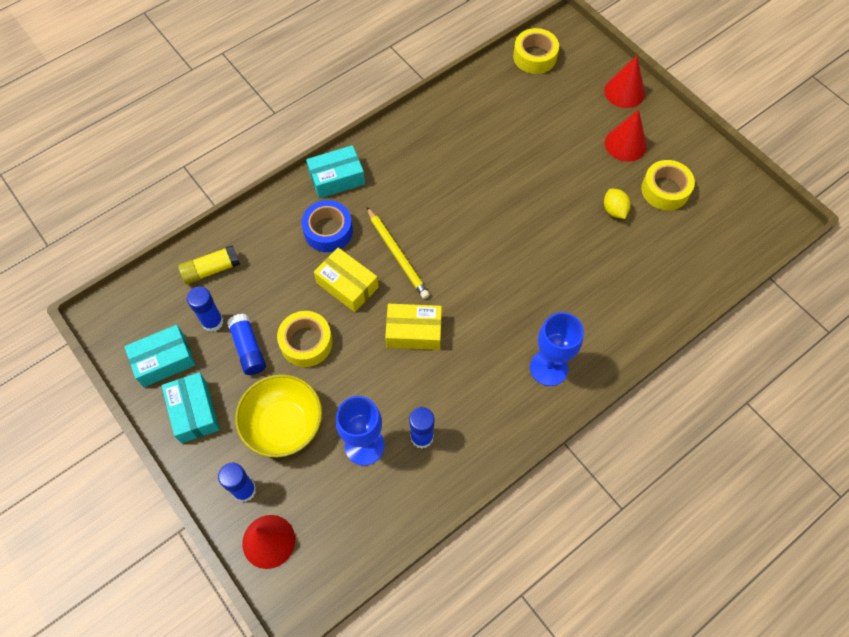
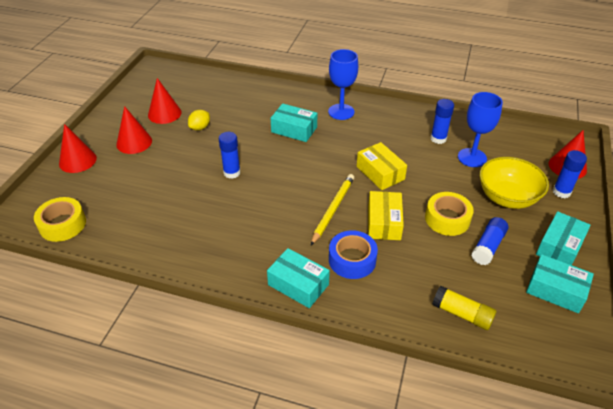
camera: 125 degrees left, 20 degrees down
blue glue stick [187,287,223,332] -> blue glue stick moved to [219,132,241,179]
yellow tape [641,160,695,210] -> red cone [148,78,181,124]
none -> turquoise box [271,103,317,142]

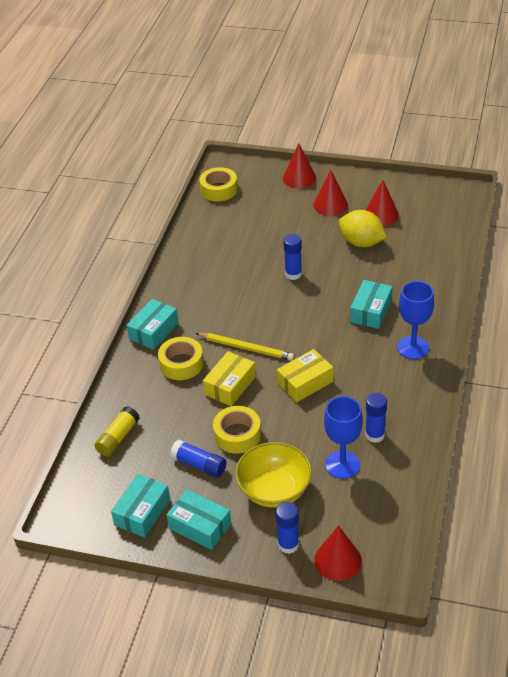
camera: 90 degrees right, 0 degrees up
yellow lemon [188,110,210,130] -> yellow lemon [339,210,387,247], size x1.77
blue tape [329,230,378,279] -> yellow tape [158,337,204,380]
yellow box [368,191,404,240] -> yellow box turned 60 degrees counterclockwise [203,351,256,406]

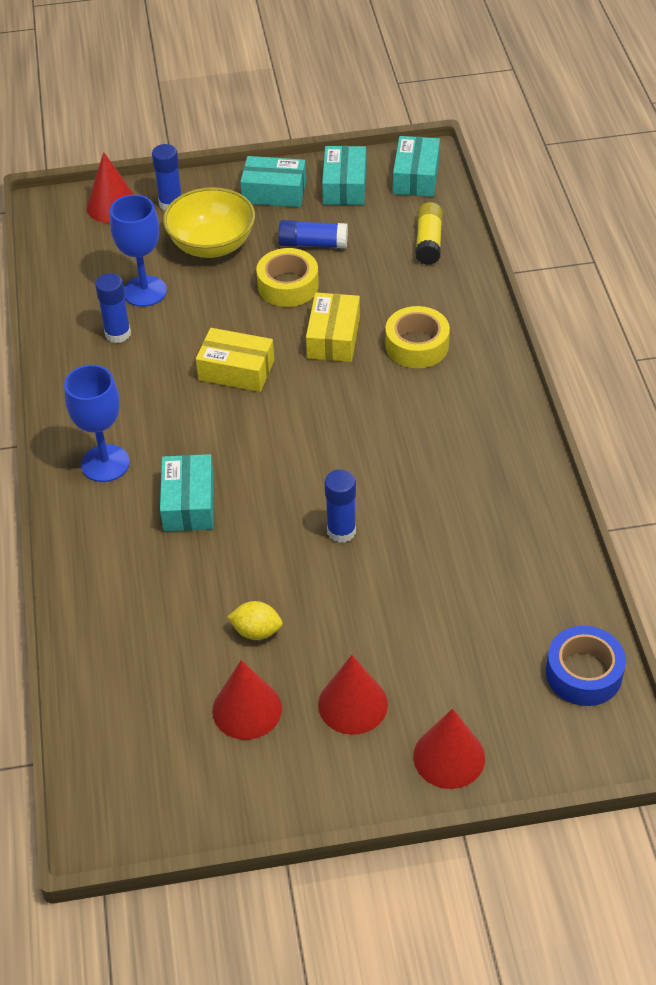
camera: 155 degrees right, 5 degrees up
turquoise box [126,299,179,350] -> turquoise box moved to [393,136,440,197]
yellow pencil [195,333,294,361] -> none
yellow tape [199,167,238,201] -> blue tape [546,626,626,706]
yellow box [277,349,333,402] -> yellow box turned 75 degrees clockwise [196,328,274,392]
yellow lemon [339,210,387,247] -> yellow lemon [227,601,283,640], size x0.57

